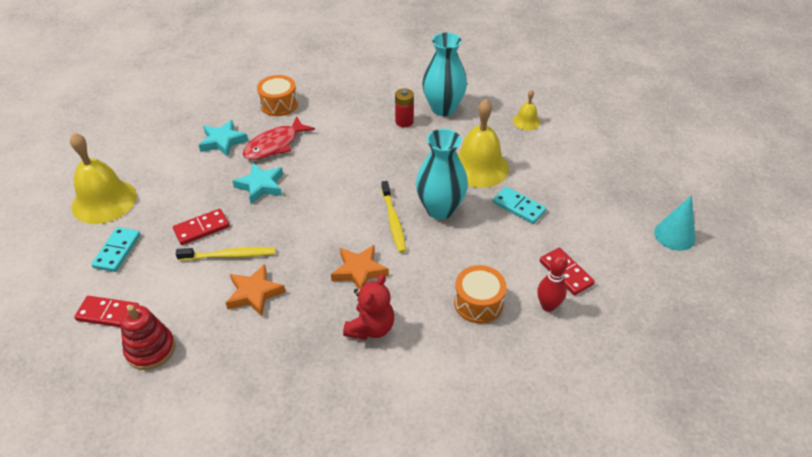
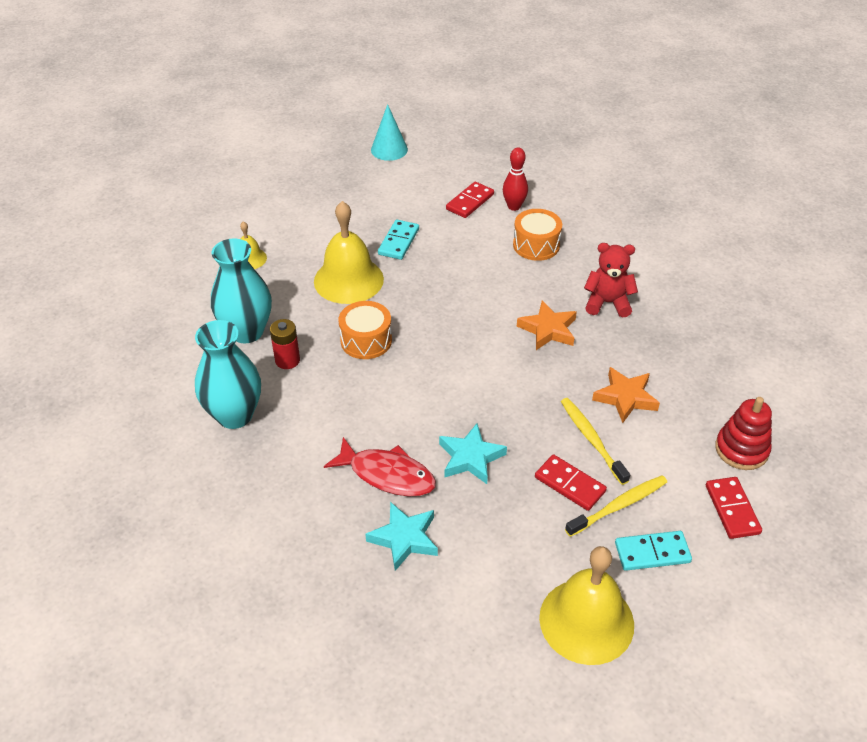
camera: 110 degrees left, 0 degrees up
orange drum [257,75,298,116] -> orange drum moved to [339,301,392,359]
yellow toothbrush [381,181,406,253] -> yellow toothbrush moved to [565,476,667,537]
turquoise vase [416,129,468,220] -> turquoise vase moved to [195,320,261,429]

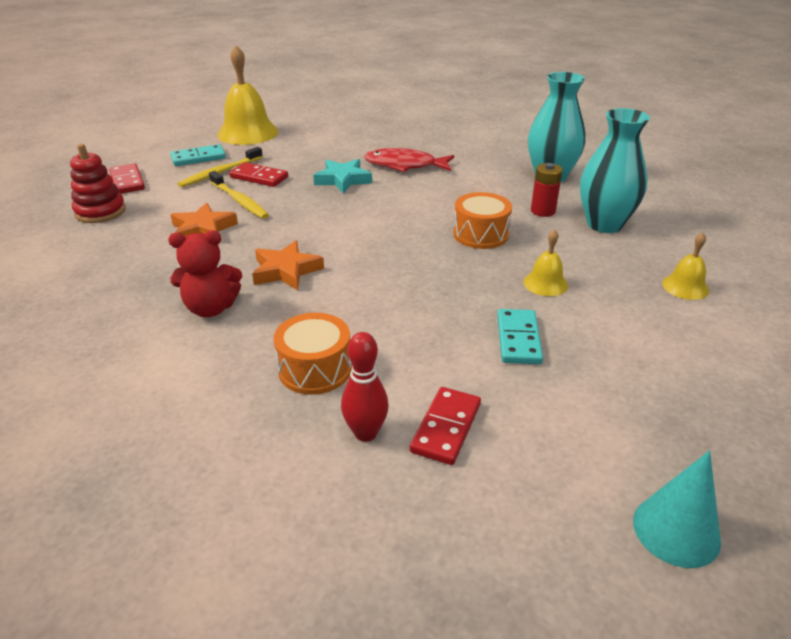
camera: 165 degrees right, 10 degrees down
yellow bell [314,201,384,304] -> yellow bell [523,229,568,296], size x0.50
turquoise star [365,502,438,571] -> none

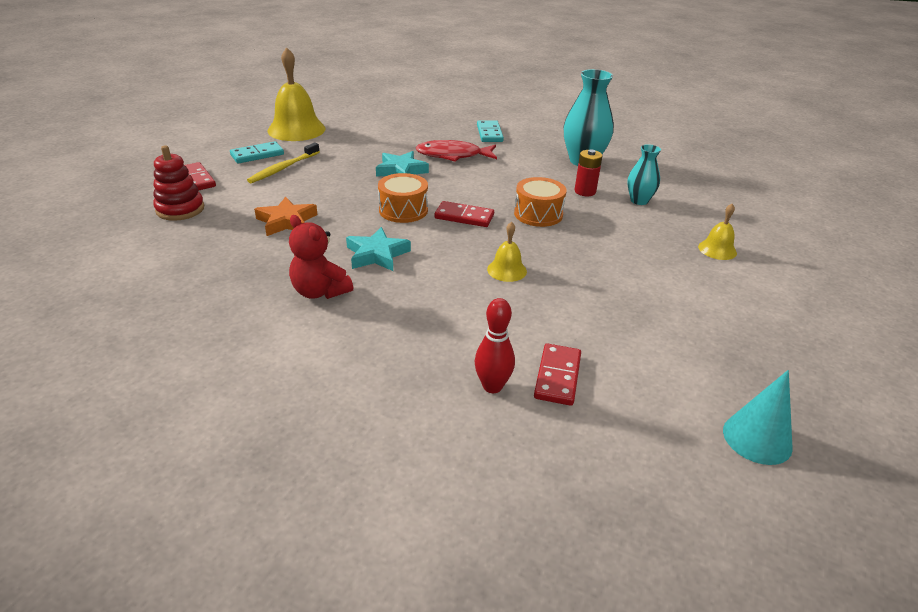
camera: 10 degrees left, 0 degrees up
red teddy bear [168,230,242,317] -> red teddy bear turned 60 degrees clockwise [289,215,353,299]
yellow toothbrush [209,171,269,219] -> none
red domino [229,162,288,187] -> red domino moved to [434,201,494,227]
orange star [252,240,324,290] -> turquoise star [346,227,411,271]
orange drum [274,313,352,395] -> orange drum moved to [378,173,428,223]
turquoise domino [497,309,543,364] -> turquoise domino moved to [477,120,504,142]
yellow bell [523,229,568,296] -> yellow bell moved to [487,222,527,282]
turquoise vase [580,108,650,233] -> turquoise vase [627,144,661,205], size x0.58

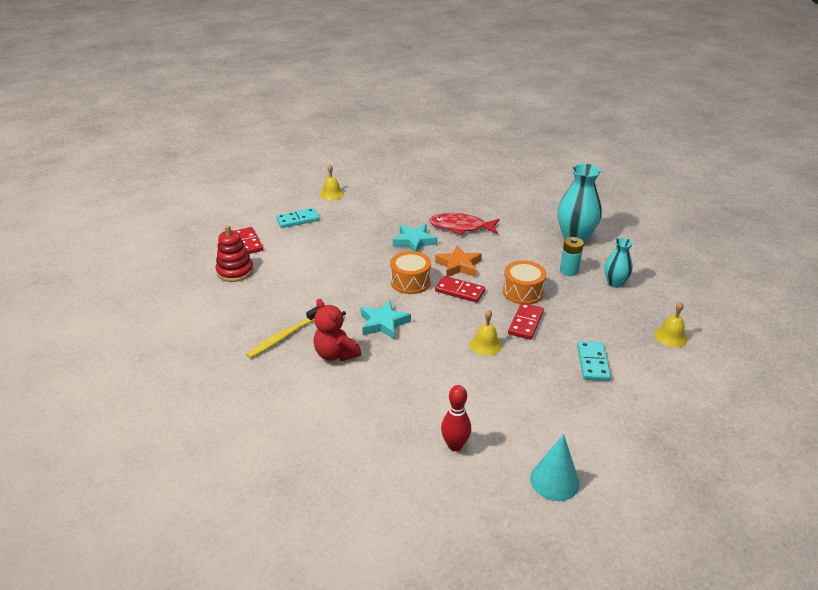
camera: 10 degrees right, 0 degrees up
yellow toothbrush [247,143,320,183] -> yellow toothbrush moved to [246,306,319,358]
orange star [254,197,318,236] -> orange star moved to [435,245,482,277]
yellow bell [268,47,326,141] -> yellow bell [320,164,344,200], size x0.50
turquoise domino [477,120,504,142] -> turquoise domino moved to [577,341,611,381]
red domino [534,343,581,406] -> red domino moved to [508,303,544,340]
red battery [575,149,603,196] -> turquoise battery [560,237,584,276]
turquoise cone [723,370,793,465] -> turquoise cone moved to [530,434,580,501]

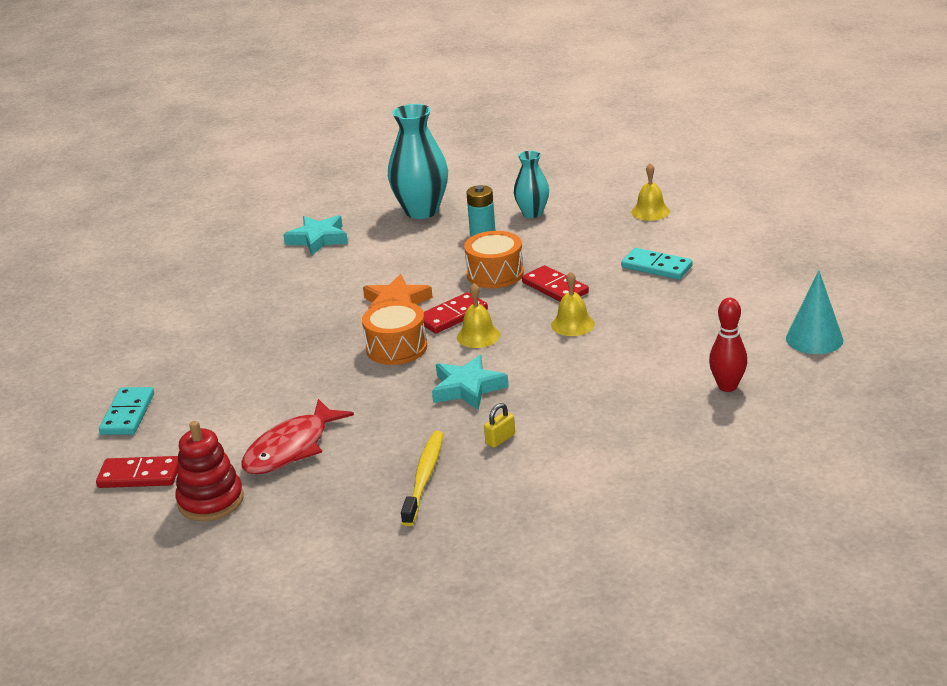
camera: 60 degrees left, 5 degrees down
yellow toothbrush [246,306,319,358] -> yellow toothbrush turned 150 degrees counterclockwise [401,431,443,526]
red teddy bear [314,299,361,361] -> yellow padlock [484,403,515,448]
yellow bell [320,164,344,200] -> yellow bell moved to [457,283,500,348]
turquoise star [393,224,438,252] -> turquoise star moved to [283,215,348,255]
red fish [429,213,500,235] -> red fish moved to [241,399,354,474]

